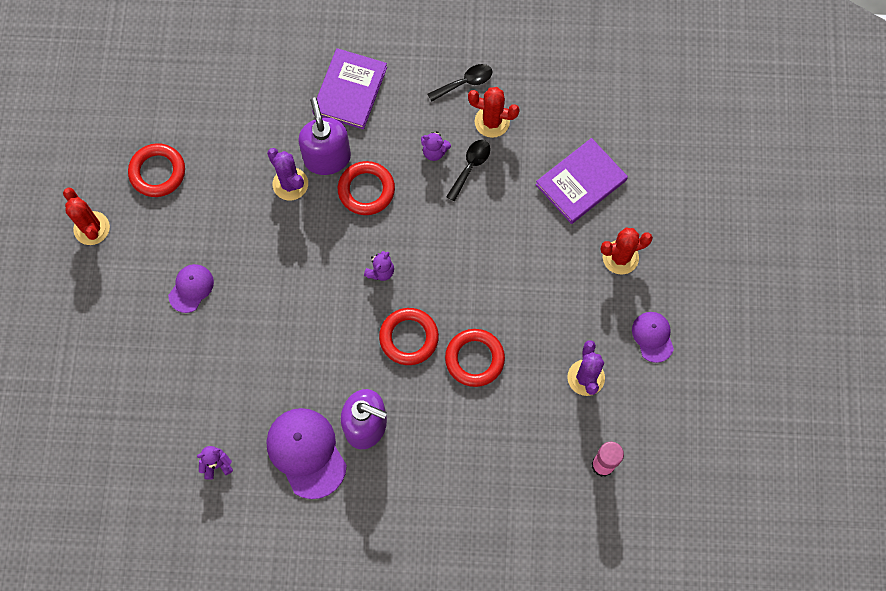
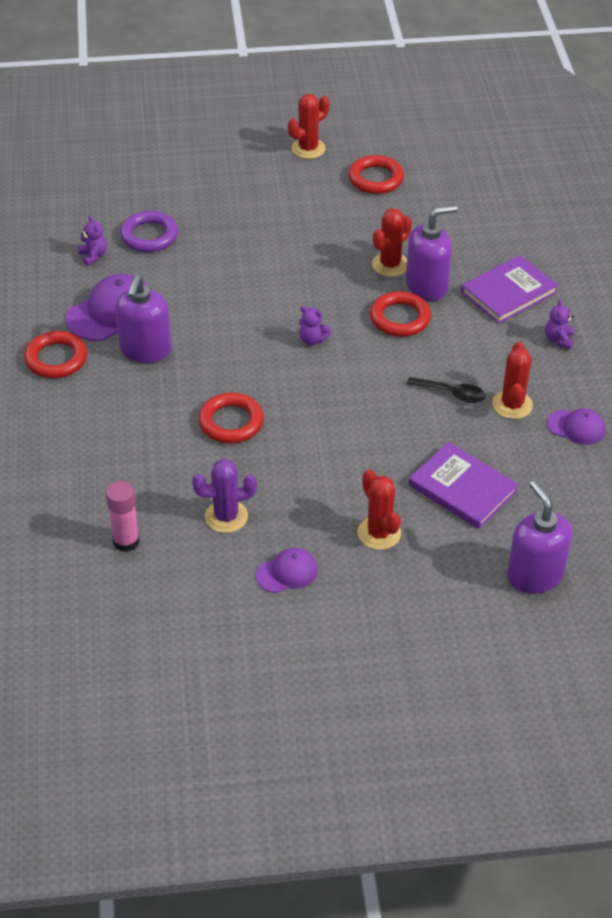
camera: 80 degrees right, 25 degrees down
purple cap [168,264,214,313] -> purple cap moved to [547,408,605,445]
purple cactus [267,148,308,200] -> red cactus [372,208,412,277]
purple book [312,48,387,130] -> purple book turned 45 degrees counterclockwise [461,255,558,324]
red ring [379,308,439,365] -> red ring moved to [24,331,87,378]
purple teddy bear [421,131,451,161] -> purple teddy bear moved to [545,299,574,349]
black spoon [428,64,493,102] -> none
none -> purple ring [120,211,178,252]
none -> purple soap dispenser [507,481,572,594]

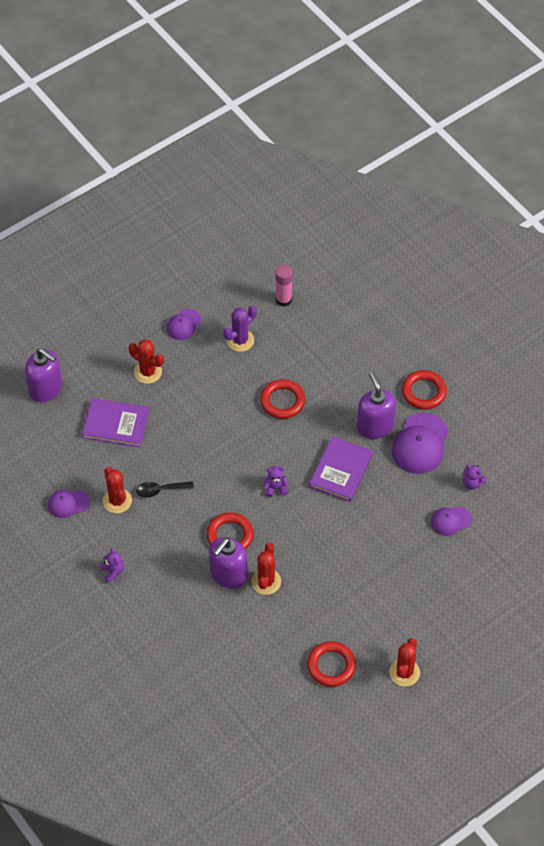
camera: 150 degrees right, 10 degrees up
purple ring [120,211,178,252] -> purple cap [431,506,472,536]
purple book [461,255,558,324] -> purple book moved to [309,436,373,502]

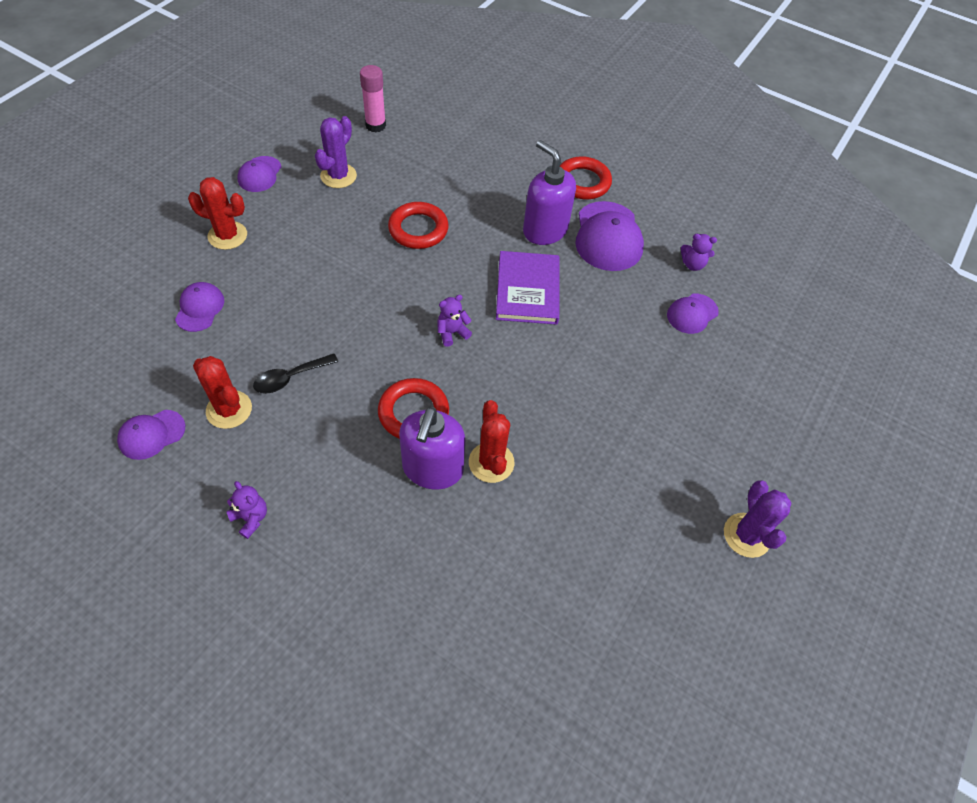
camera: 25 degrees left, 0 degrees up
purple soap dispenser [25,348,62,402] -> none
purple book [82,398,150,447] -> purple cap [175,282,224,332]
red ring [307,641,356,687] -> none
red cactus [389,638,420,686] -> purple cactus [724,480,791,558]

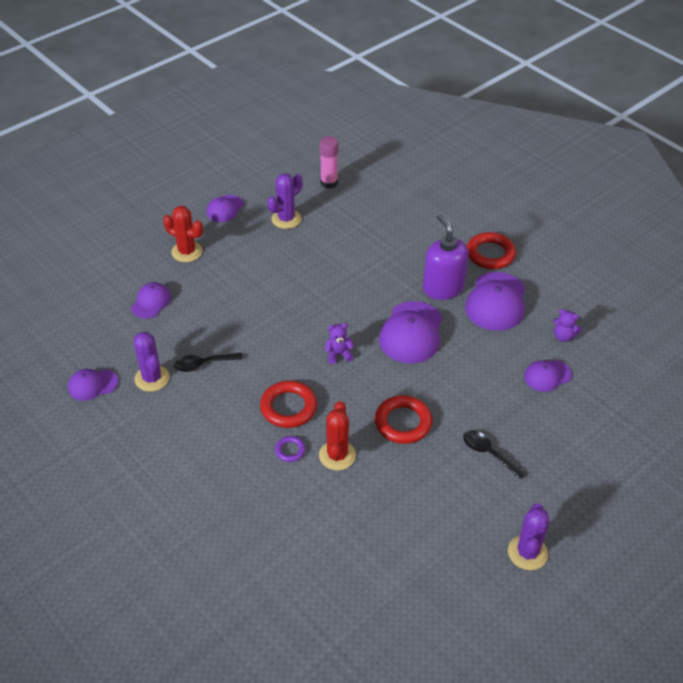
camera: 20 degrees right, 10 degrees down
red cactus [193,356,252,429] -> purple cactus [134,332,170,392]
purple teddy bear [226,481,267,539] -> none
red ring [388,202,449,249] -> red ring moved to [375,395,432,444]
purple soap dispenser [399,407,465,489] -> purple ring [275,436,306,462]
purple book [496,251,560,325] -> purple cap [379,301,443,364]
none -> black spoon [463,430,526,480]

